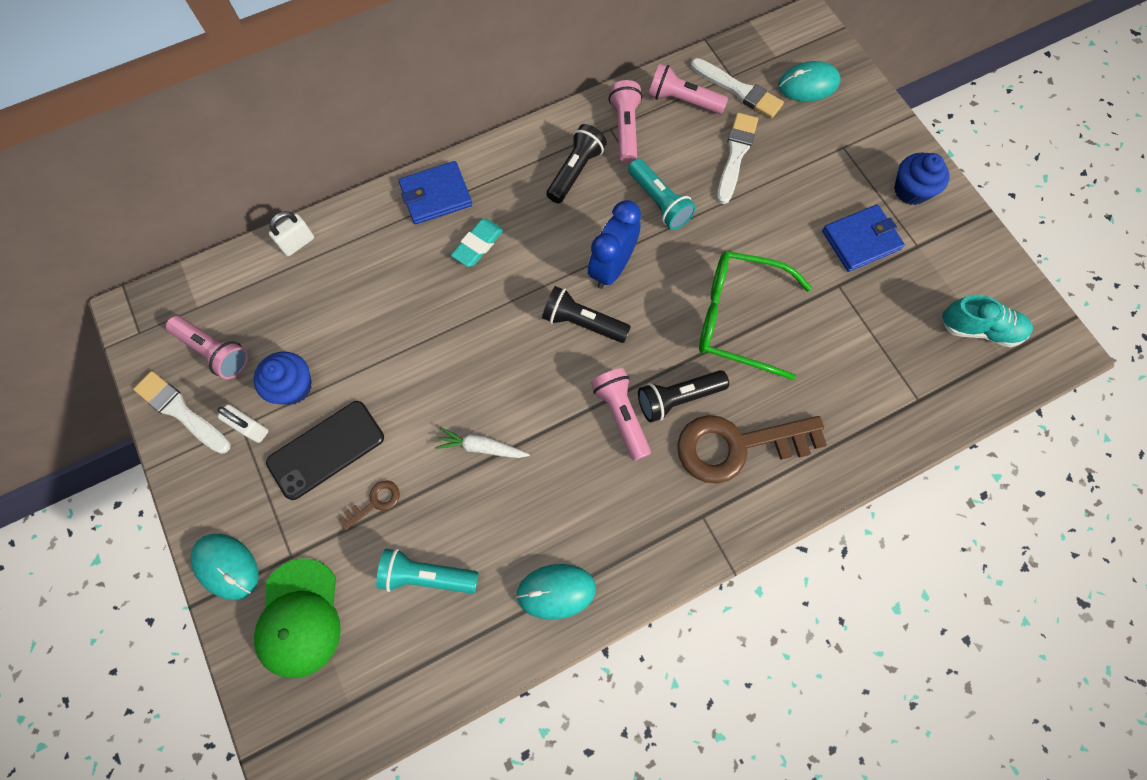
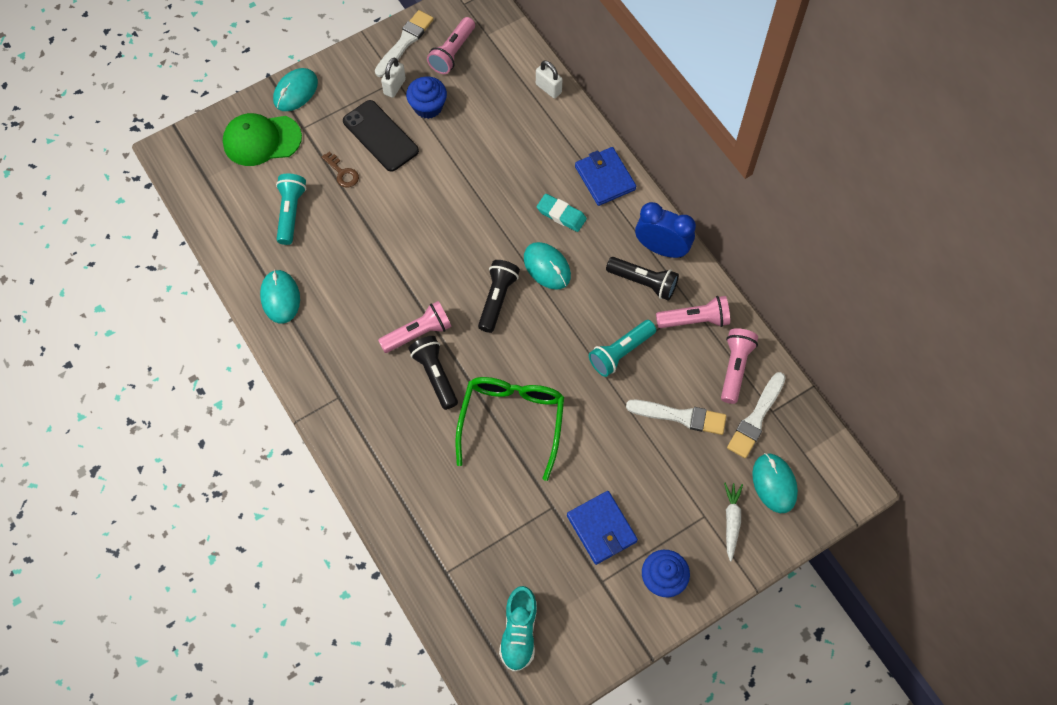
camera: 85 degrees right, 5 degrees down
white carrot [435,427,530,458] -> white carrot moved to [724,483,743,562]
blue clock [588,200,641,289] -> blue clock moved to [635,202,696,258]
brown key [677,415,827,484] -> none
none -> turquoise mouse [524,242,571,290]

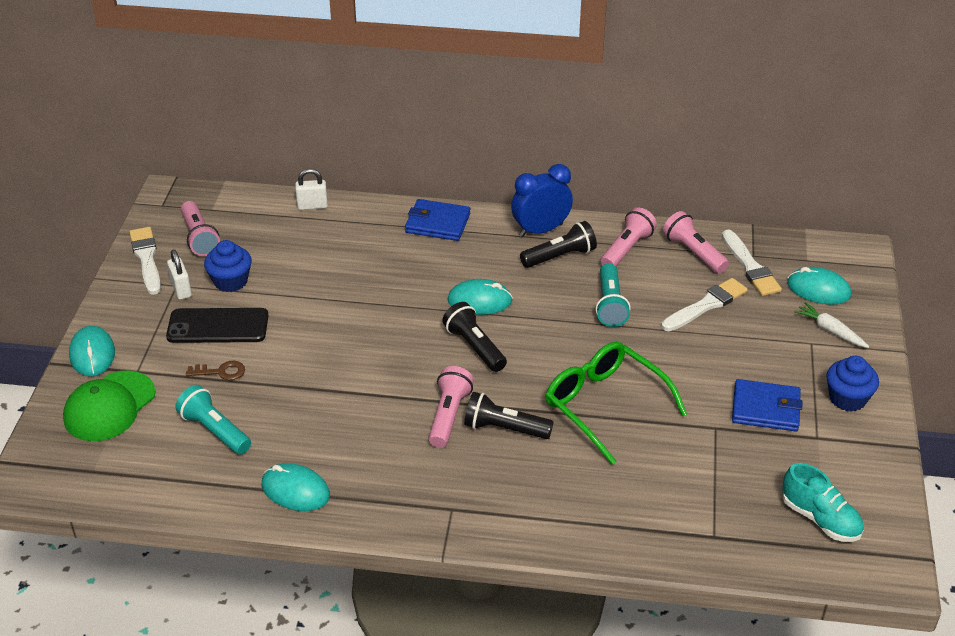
camera: 50 degrees left, 25 degrees down
turquoise eraser [537,194,587,232] -> none

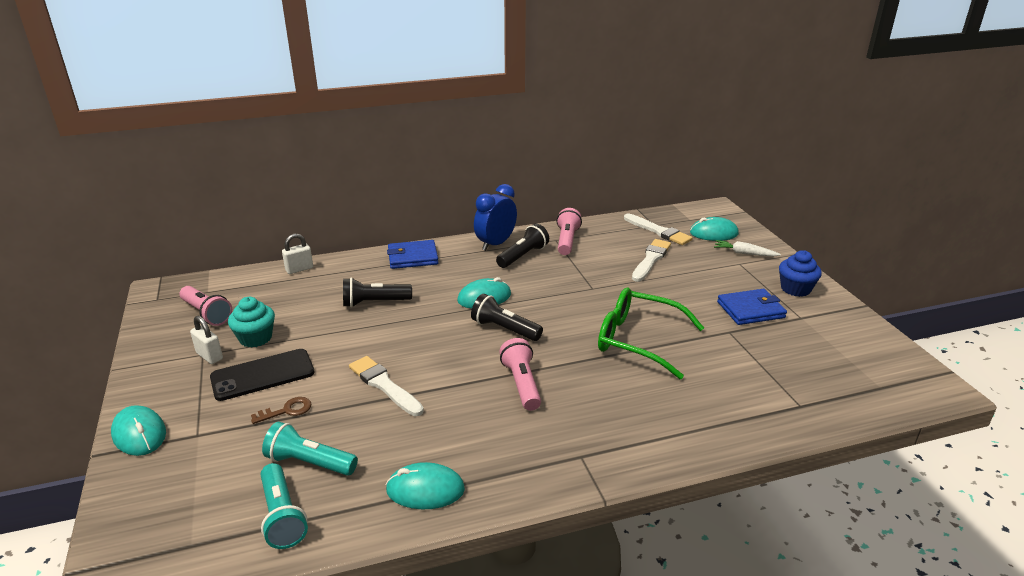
camera: 25 degrees left, 10 degrees down
green cap [63,370,156,441] -> none
white brush [129,227,161,295] -> white brush moved to [349,356,424,416]
blue cupcake [204,240,252,292] -> turquoise cupcake [228,297,275,347]
black flashlight [464,392,554,439] -> black flashlight moved to [343,277,412,307]
turquoise flashlight [596,263,631,327] -> turquoise flashlight moved to [261,463,308,549]
pink flashlight [663,211,729,273] -> none
turquoise shoe [782,463,864,542] -> none

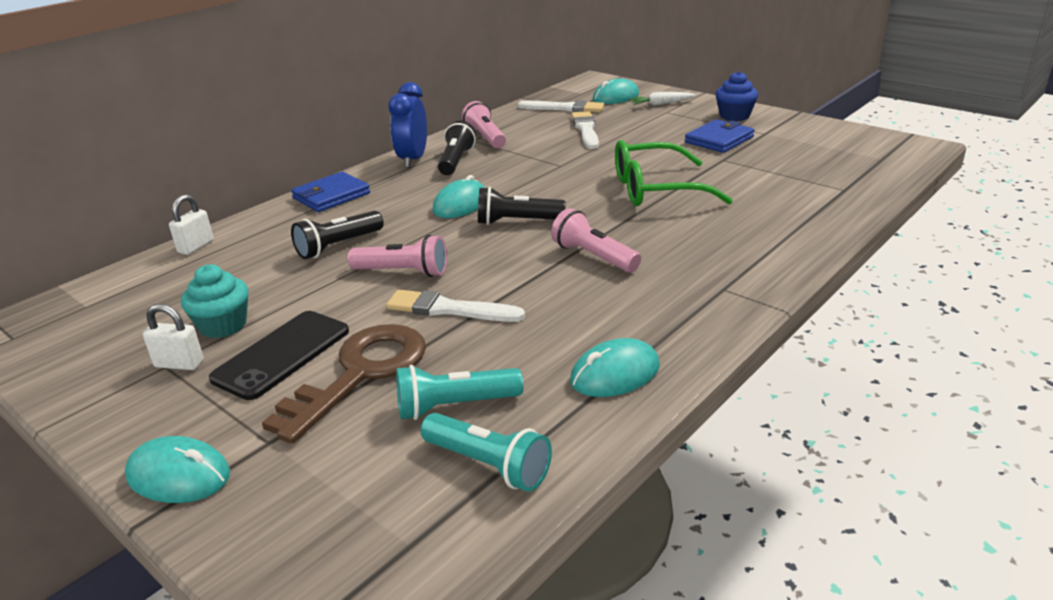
camera: 30 degrees left, 0 degrees up
pink flashlight [180,286,232,326] -> pink flashlight moved to [348,235,447,277]
brown key [251,397,312,424] -> brown key [262,324,426,444], size x2.34

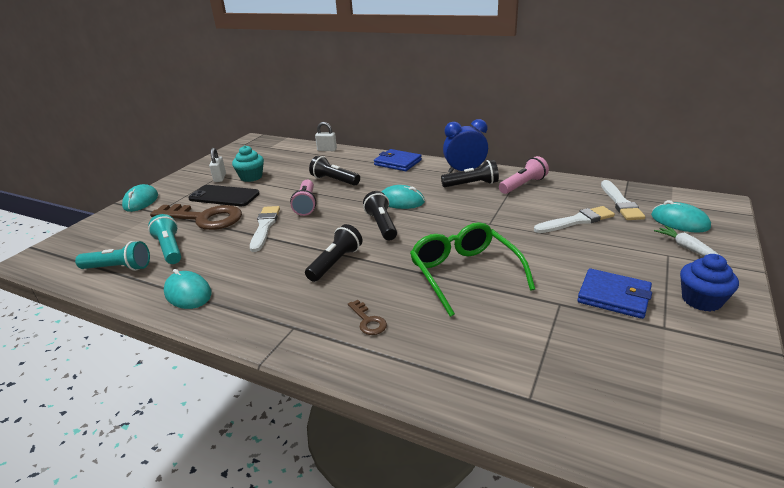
camera: 75 degrees right, 0 degrees up
turquoise flashlight [420,413,552,492] -> turquoise flashlight turned 105 degrees counterclockwise [75,241,150,271]
pink flashlight [551,208,641,273] -> black flashlight [305,224,362,282]
none -> brown key [348,300,387,335]

